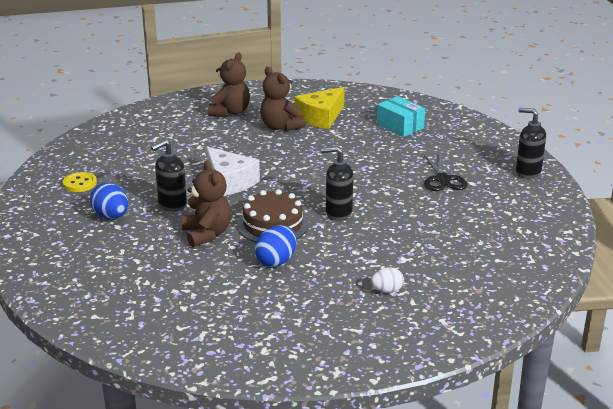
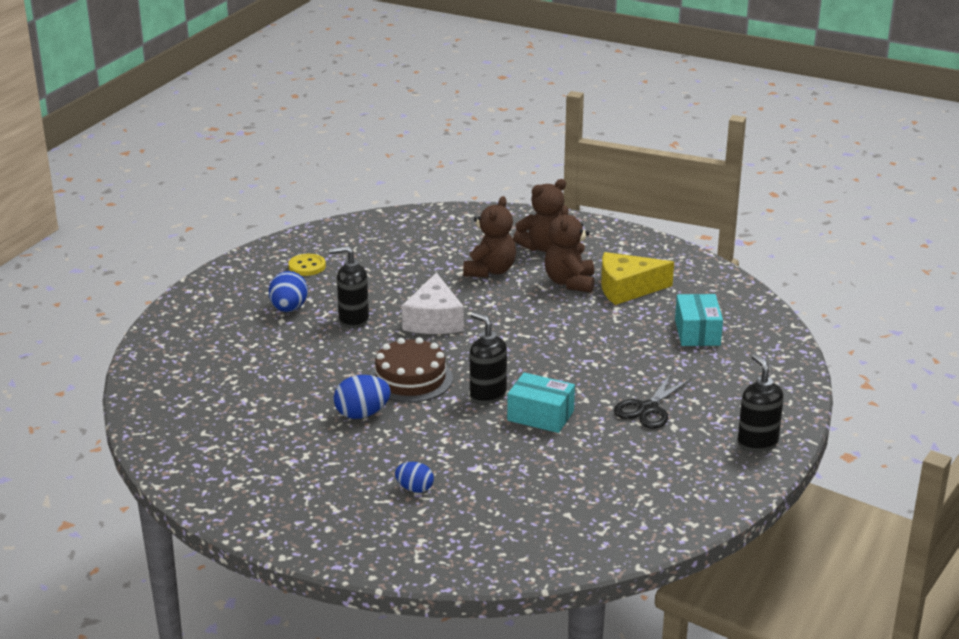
camera: 40 degrees right, 0 degrees up
brown teddy bear [182,160,231,247] -> brown teddy bear moved to [463,196,516,278]
white egg [371,267,404,293] -> blue egg [395,462,434,493]
none -> turquoise box [507,372,575,433]

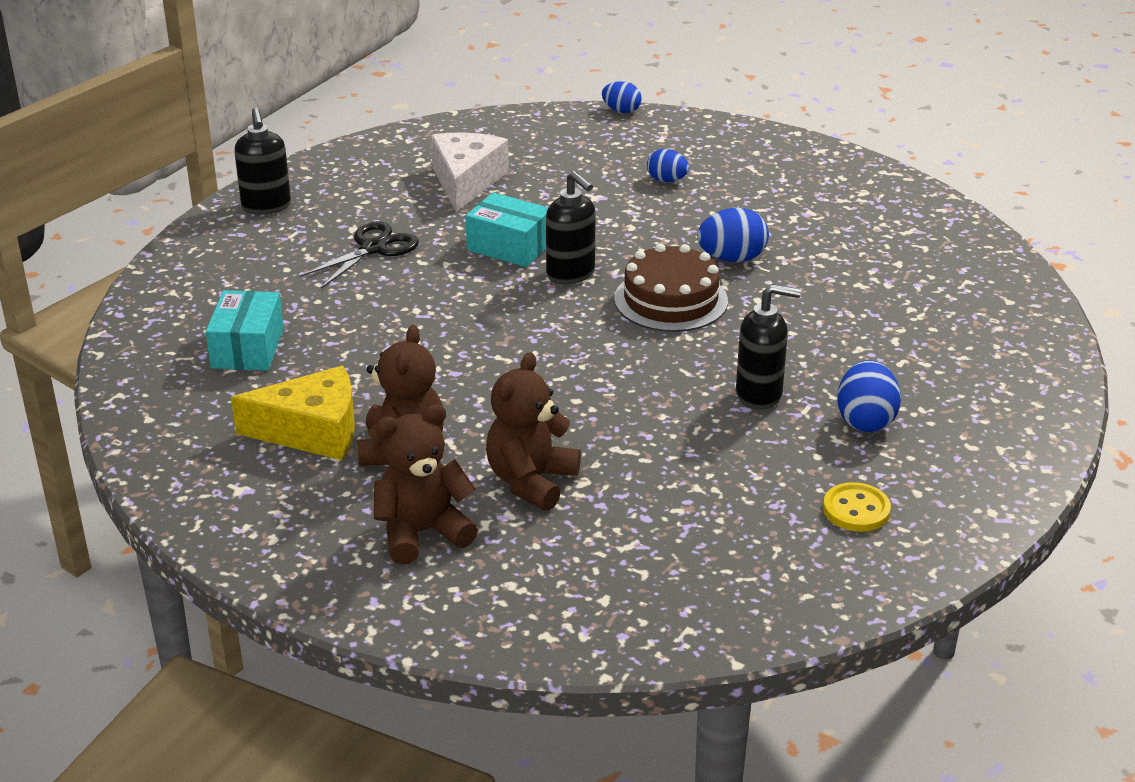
camera: 175 degrees left, 5 degrees up
white cheese [402,272,464,334] -> white cheese moved to [431,132,509,212]
none -> blue egg [602,81,642,113]

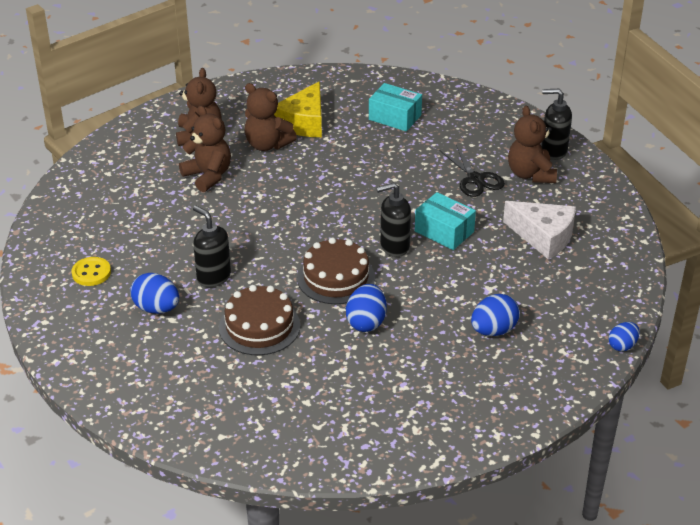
camera: 115 degrees right, 5 degrees up
turquoise box [466,192,549,267] -> turquoise box turned 75 degrees clockwise [415,192,476,250]
blue egg [647,149,689,182] -> blue egg [471,294,520,336], size x1.54
black soap dispenser [736,284,801,410] -> black soap dispenser turned 105 degrees clockwise [193,206,231,287]
none -> brown cake [219,285,300,355]
none -> brown teddy bear [508,106,557,183]

